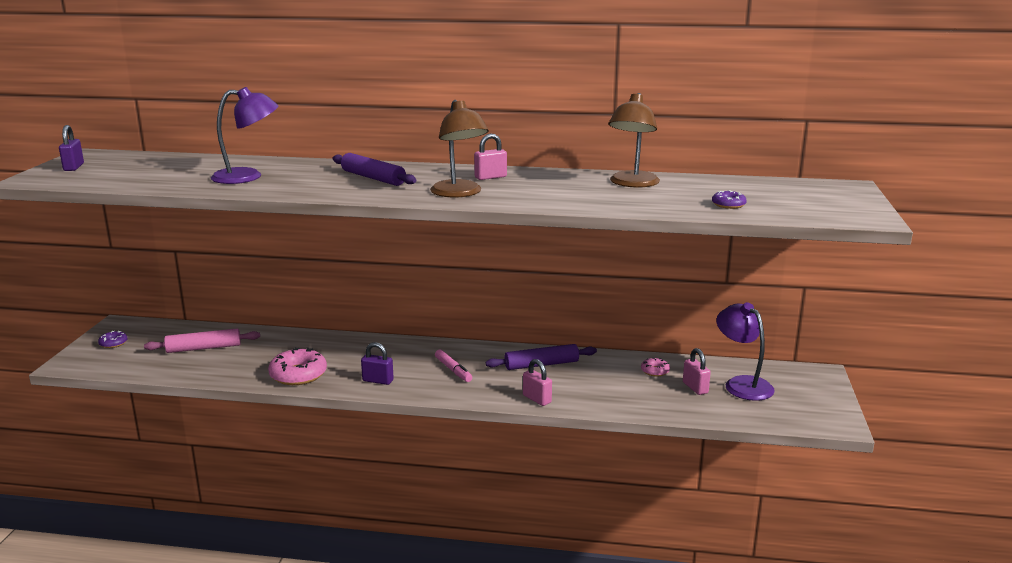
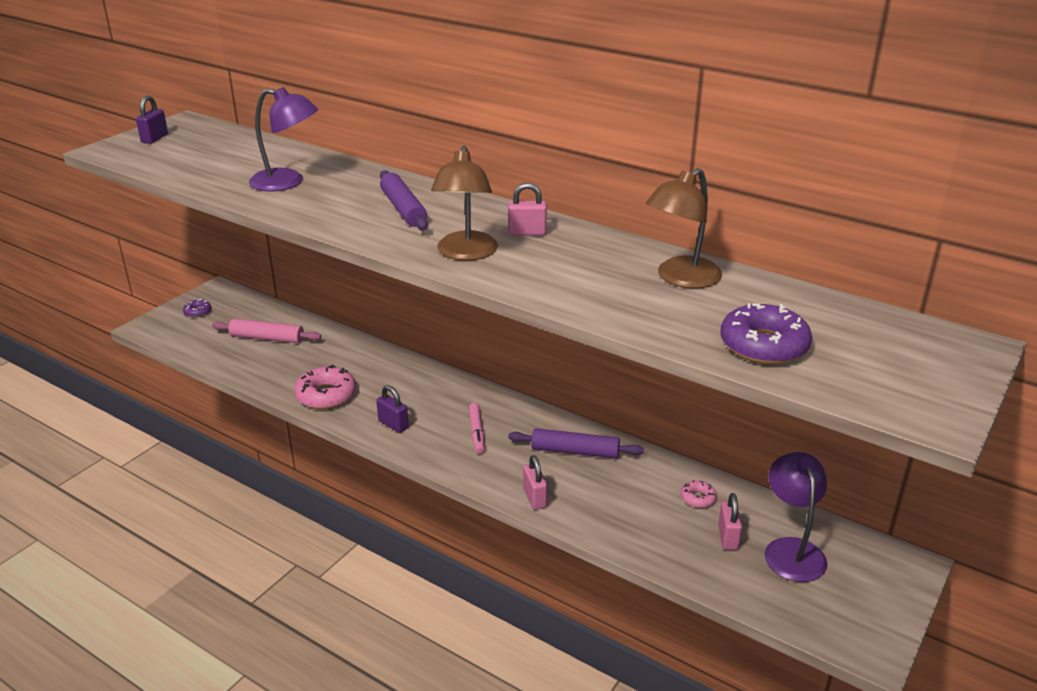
camera: 25 degrees right, 10 degrees up
purple donut [712,190,747,209] -> purple donut [720,303,812,364], size x1.96

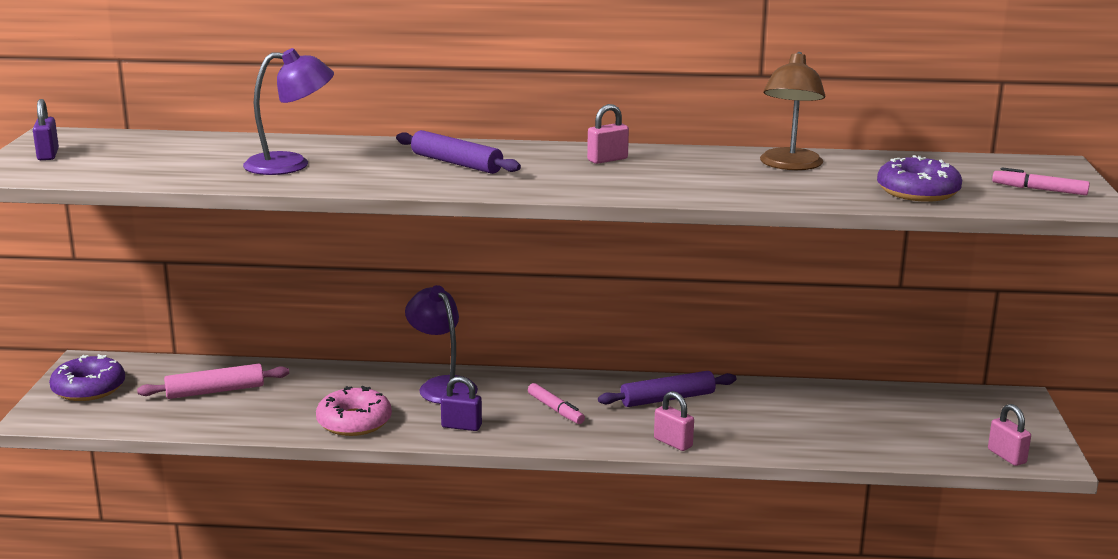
camera: 30 degrees left, 10 degrees down
purple donut [183,299,211,318] -> purple donut [49,354,125,401], size x1.96
brown lamp [431,146,498,261] -> none
pink donut [681,480,717,508] -> none
pink padlock [718,493,742,550] -> pink padlock moved to [988,404,1031,466]
purple lamp [765,452,828,582] -> purple lamp moved to [405,285,478,404]
none -> pink marker [992,167,1090,195]

